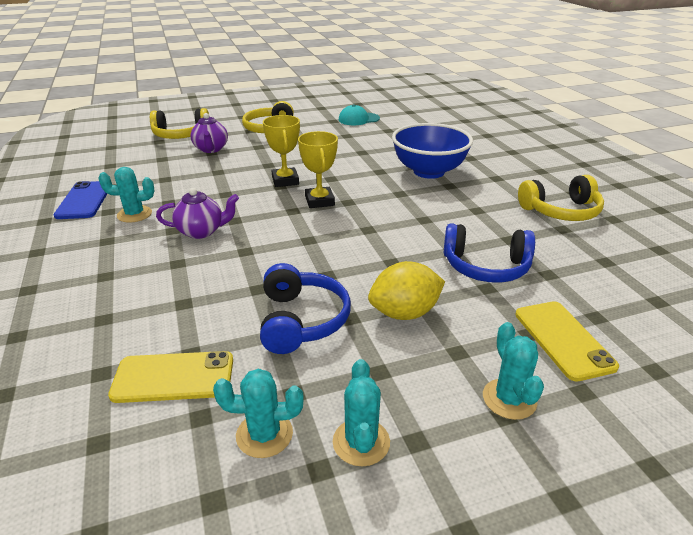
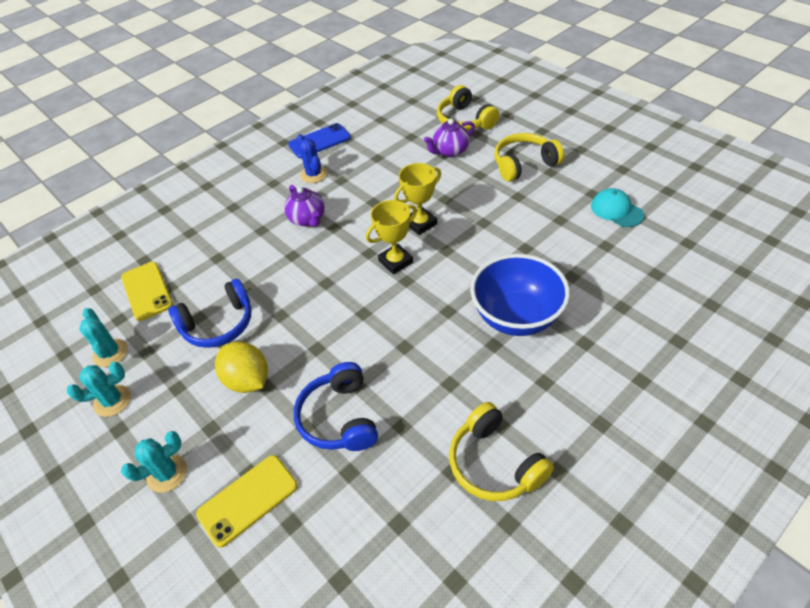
camera: 70 degrees right, 15 degrees up
turquoise cactus [98,167,155,223] -> blue cactus [297,134,327,183]

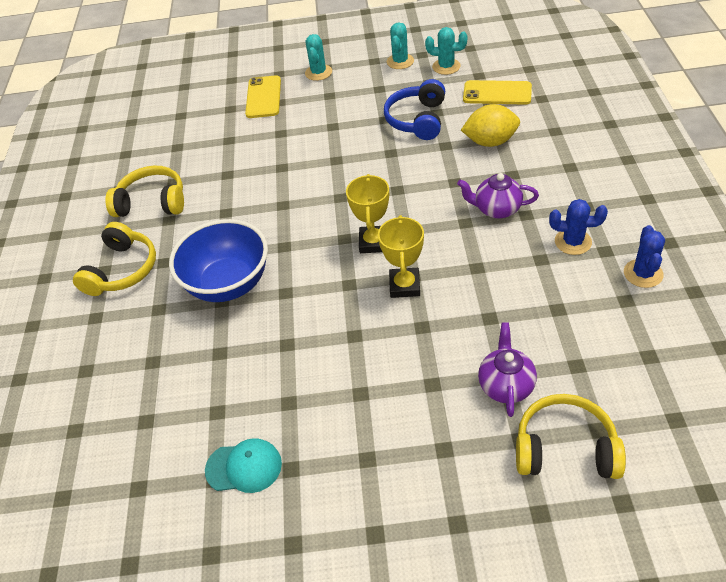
camera: 130 degrees right, 0 degrees up
yellow lemon [215,341,268,393] -> yellow lemon moved to [461,104,520,147]
blue phone [288,123,351,158] -> blue cactus [624,225,665,288]
blue headphones [294,362,378,451] -> none
yellow headphones [494,133,564,182] -> yellow headphones moved to [73,222,156,296]

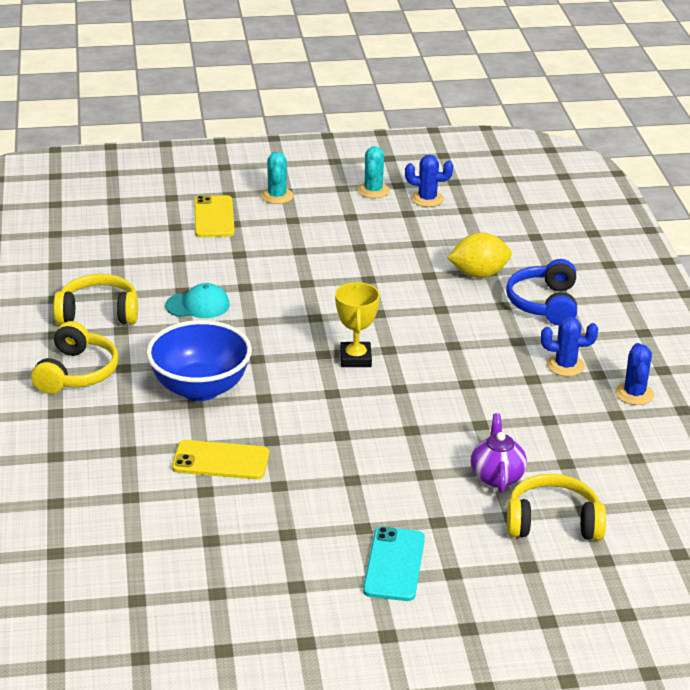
camera: 10 degrees left, 15 degrees down
turquoise cap [205,438,282,493] -> turquoise cap moved to [165,283,230,318]
yellow trophy [378,215,424,298] -> none
blue headphones [384,79,445,140] -> blue headphones moved to [506,259,577,325]
turquoise cactus [425,27,468,75] -> blue cactus [405,155,453,207]
purple teapot [457,173,539,219] -> none
yellow phone [463,80,532,105] -> yellow phone moved to [172,440,269,479]
none -> turquoise phone [363,527,425,601]

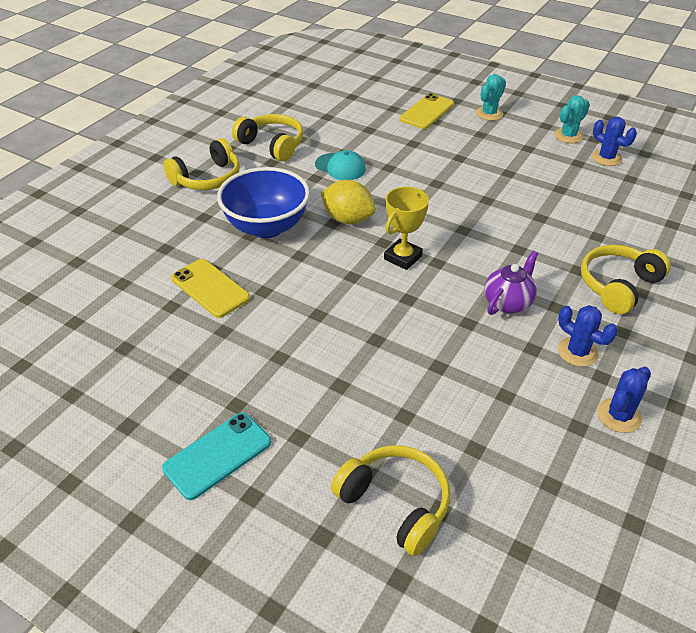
camera: 40 degrees right, 10 degrees up
yellow lemon [447,232,512,278] -> yellow lemon moved to [321,180,376,224]
purple teapot [471,413,527,493] -> purple teapot moved to [485,251,538,315]
blue headphones [506,259,577,325] -> yellow headphones [581,245,671,314]

